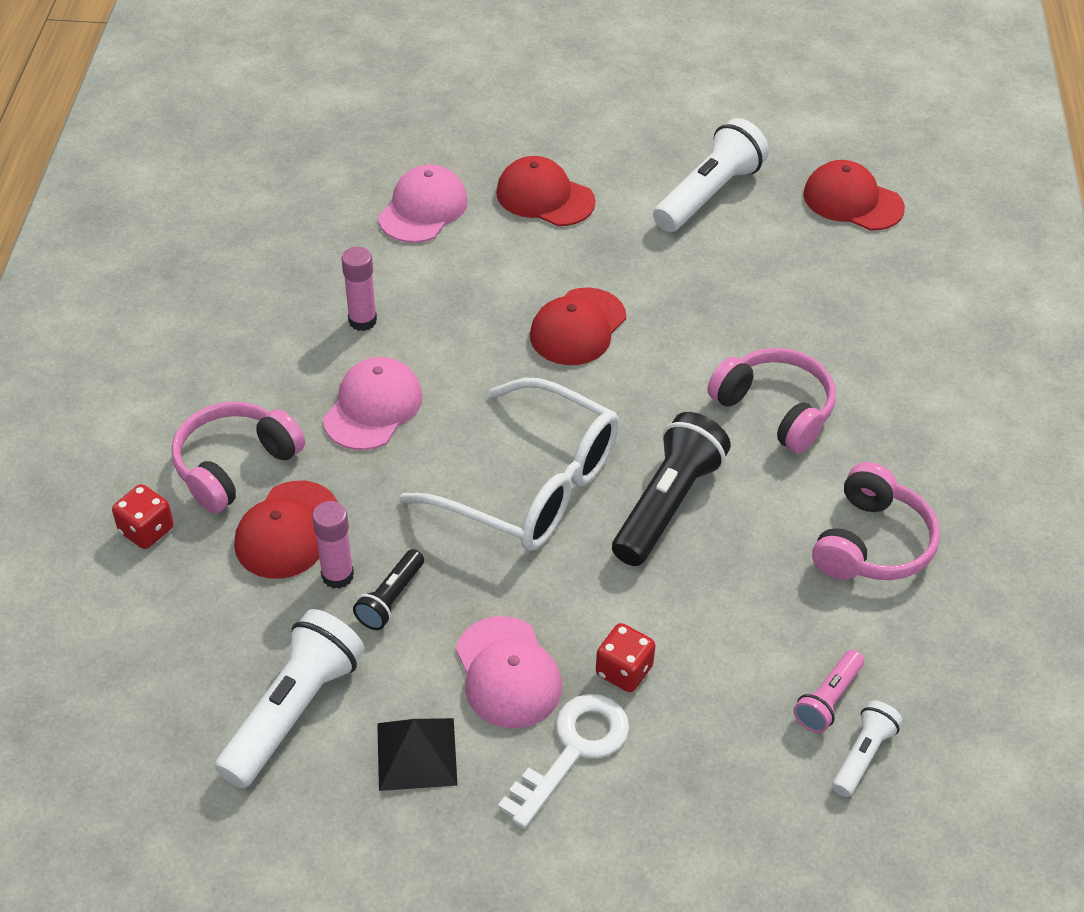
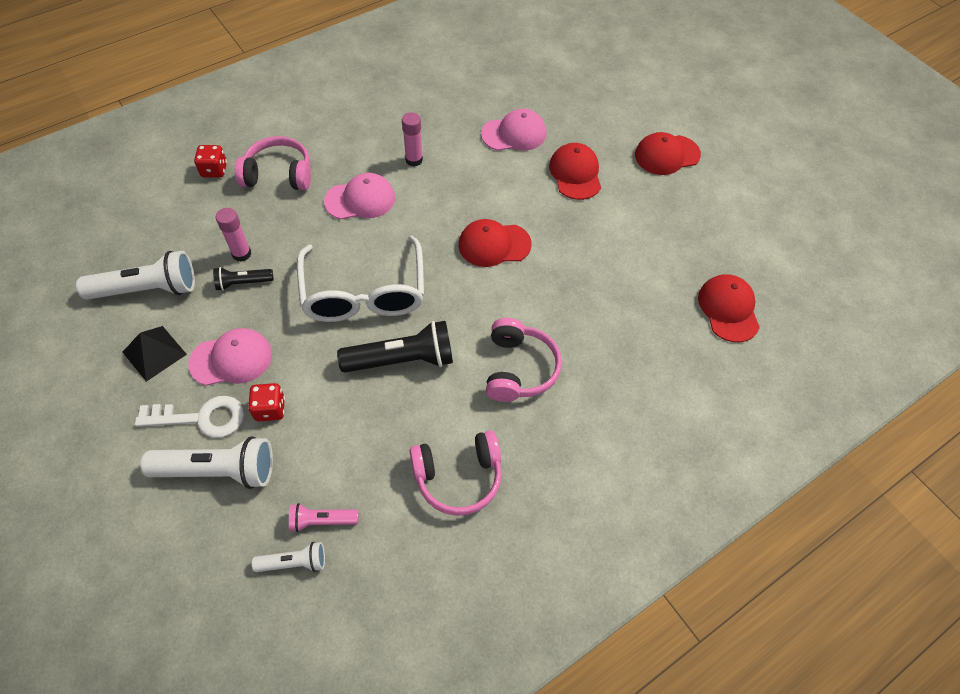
camera: 50 degrees right, 10 degrees up
red cap [234,481,338,579] -> red cap moved to [635,132,701,175]
pink cap [456,616,562,728] -> pink cap turned 135 degrees counterclockwise [188,328,272,386]
white flashlight [653,118,769,232] -> white flashlight moved to [140,436,273,489]

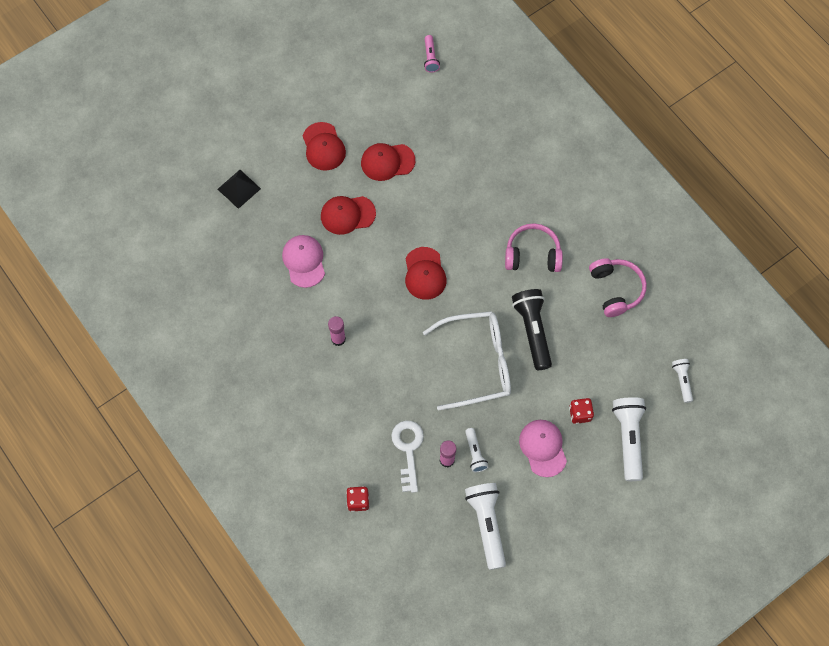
camera: 90 degrees left, 10 degrees up
black pyramid [123,326,187,382] -> black pyramid moved to [218,170,261,209]
white key [135,396,244,438] -> white key moved to [391,421,424,493]
black flashlight [213,267,274,291] -> white flashlight [465,428,488,472]
pink headphones [235,136,311,190] -> none
pink flashlight [289,503,358,532] -> pink flashlight moved to [424,35,440,73]
pink cap [324,173,395,220] -> none
red cap [698,274,760,342] -> red cap moved to [361,143,415,181]

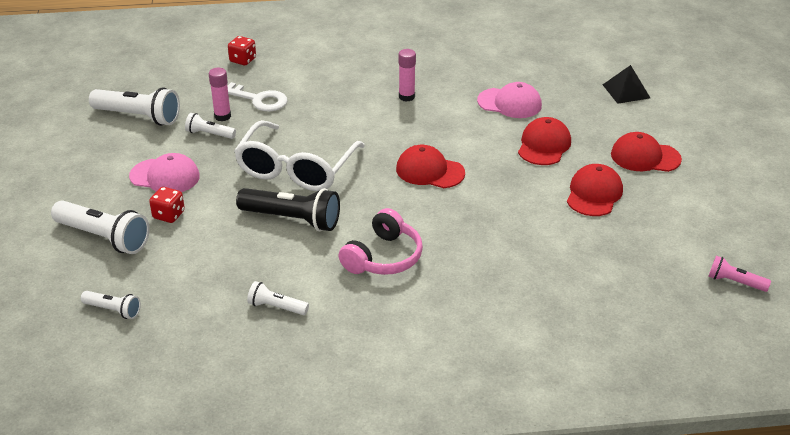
camera: 120 degrees right, 30 degrees down
pink headphones [589,258,647,317] -> white flashlight [247,281,309,315]

